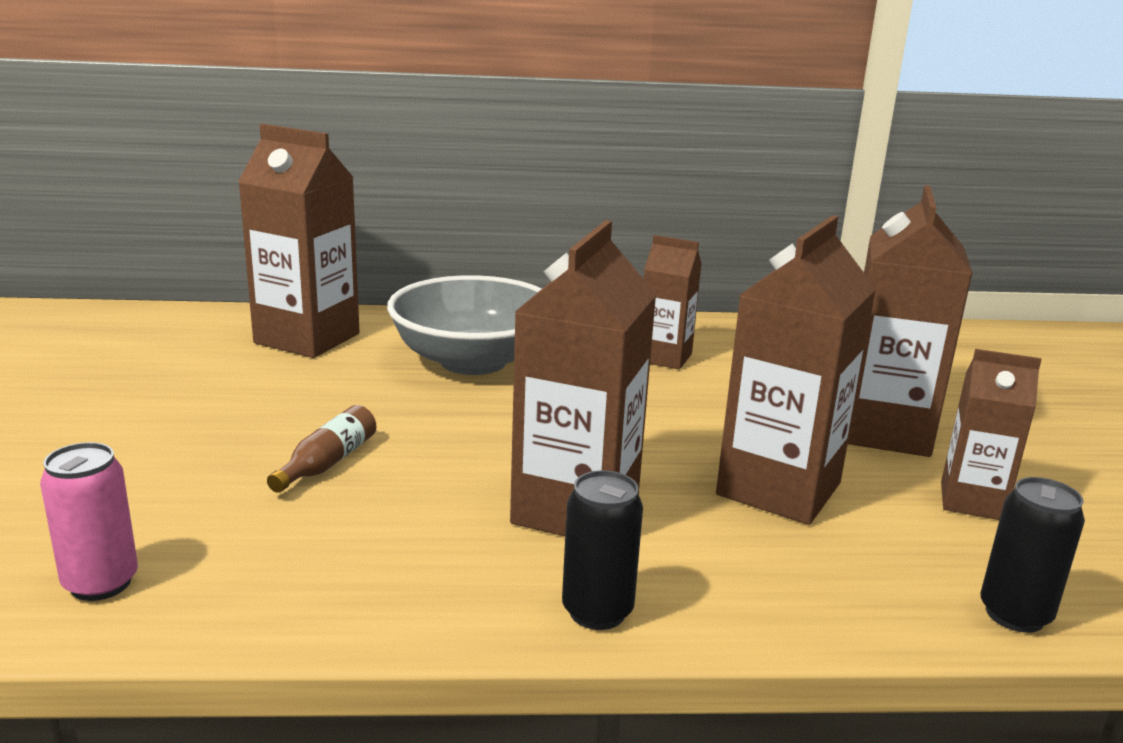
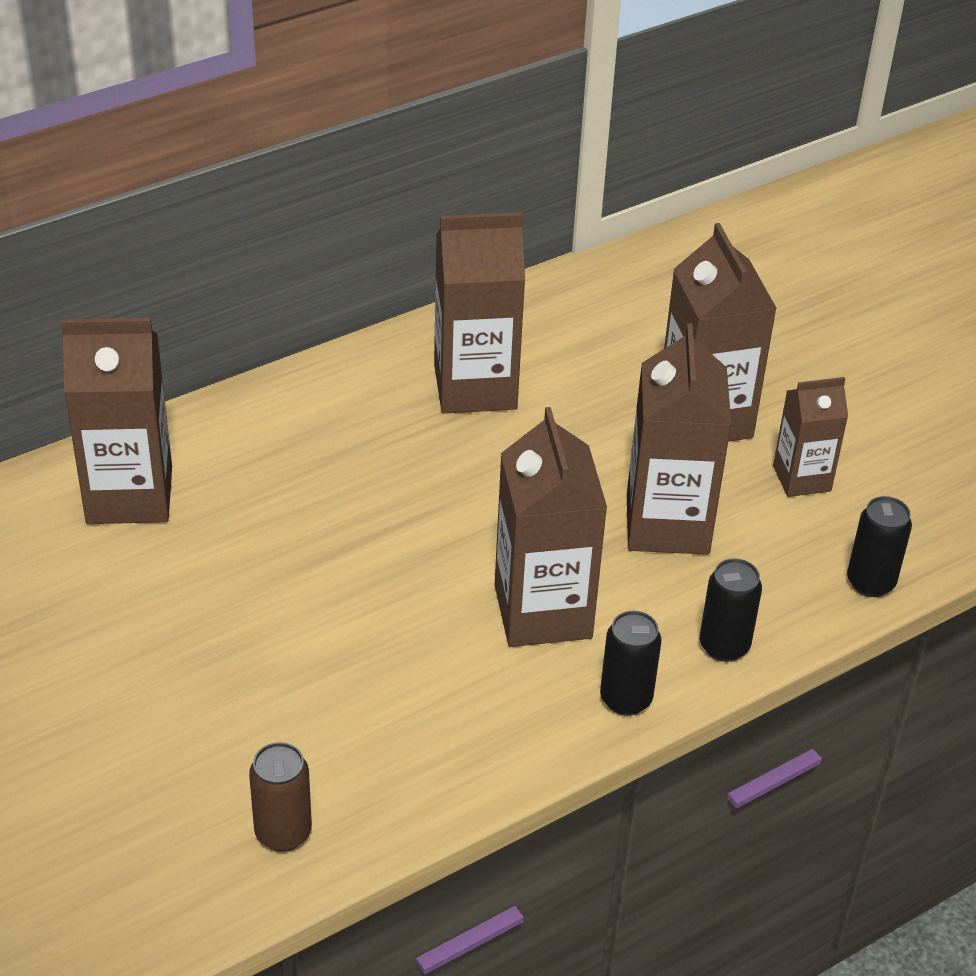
camera: 30 degrees left, 20 degrees up
pink can [40,442,138,601] -> brown can [249,742,312,852]
brown bottle [267,405,376,493] -> none
grey bowl [387,275,542,375] -> none
brown carton [644,235,702,370] -> brown carton [434,212,525,414], size x1.69
none -> black can [700,558,762,662]

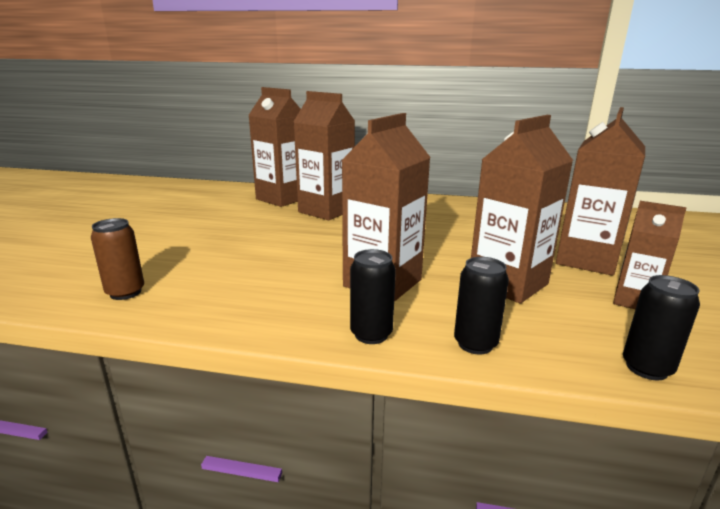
camera: 45 degrees right, 20 degrees down
brown carton [434,212,525,414] -> brown carton moved to [294,91,355,220]

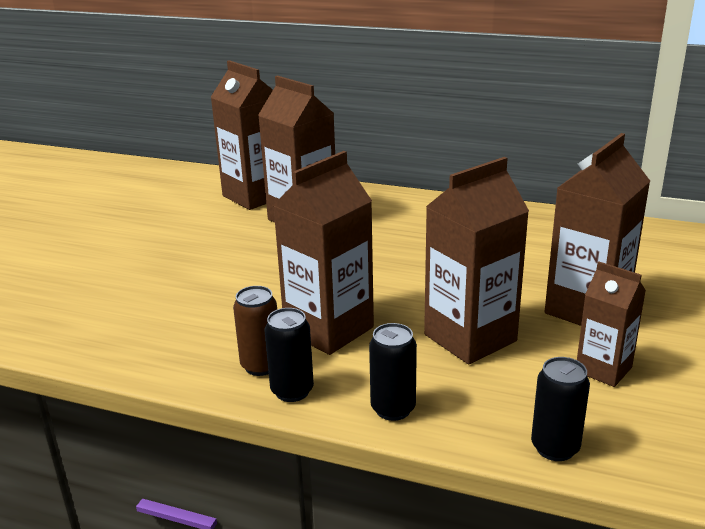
camera: 10 degrees right, 5 degrees up
brown can [91,218,144,300] -> brown can moved to [233,286,277,376]

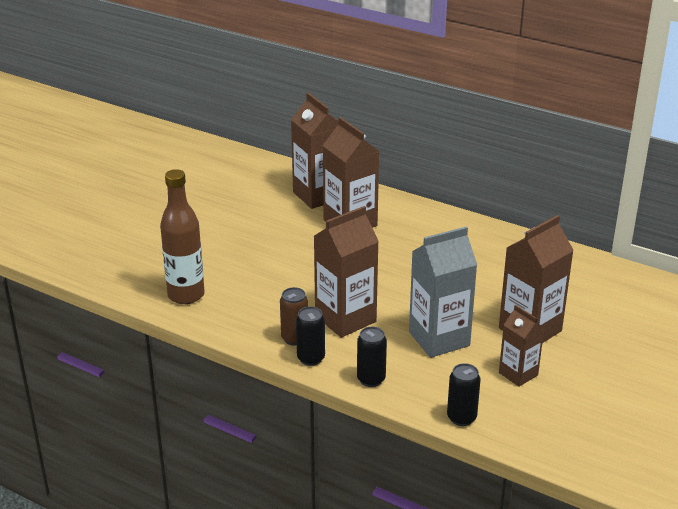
camera: 10 degrees right, 5 degrees up
brown carton [424,157,529,364] -> grey carton [409,226,477,358]
none -> brown bottle [160,169,205,304]

